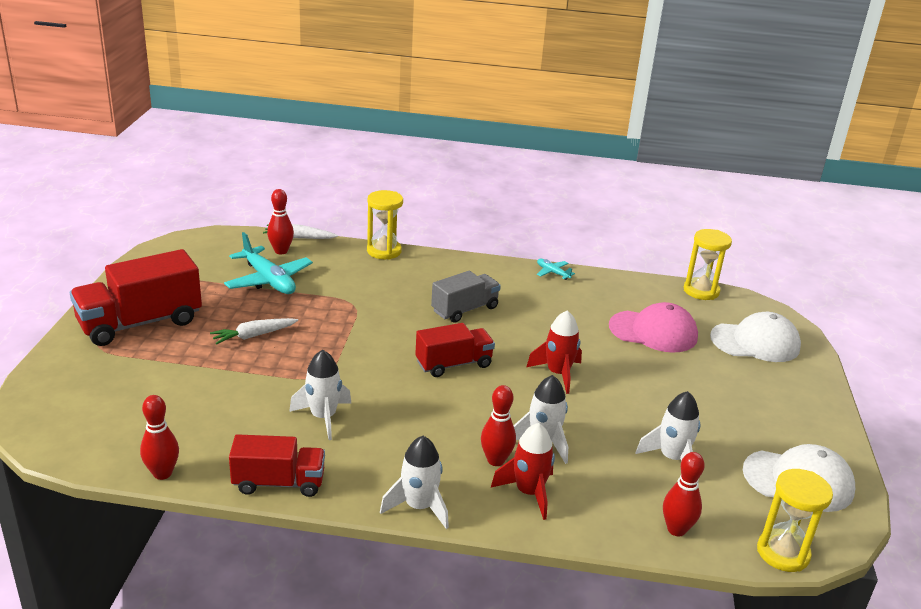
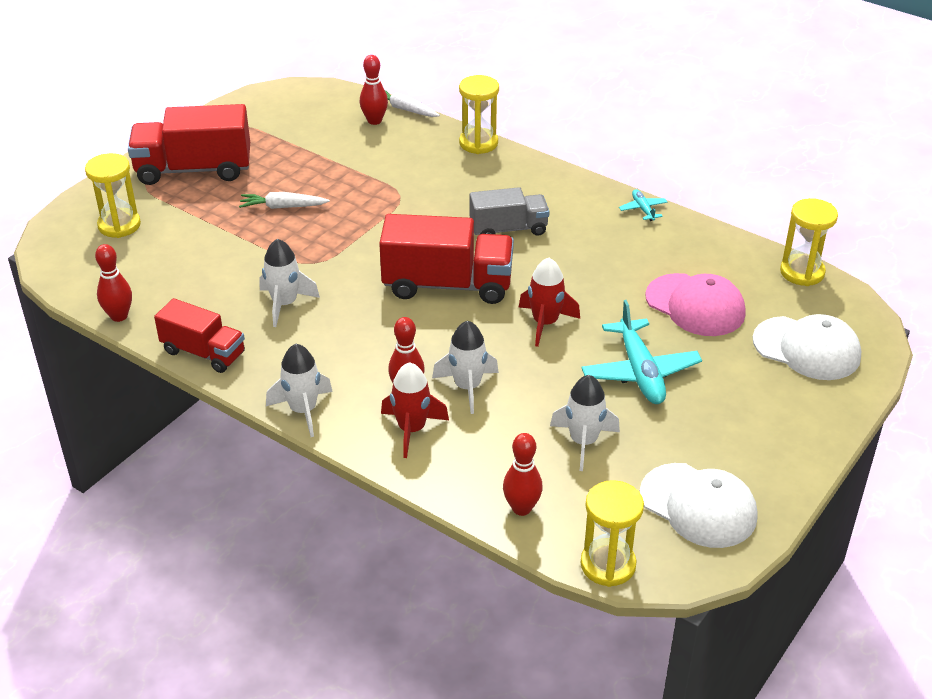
camera: 30 degrees right, 10 degrees up
turquoise plane [224,232,313,294] -> turquoise plane moved to [581,300,702,404]
red truck [415,323,495,377] -> red truck [379,214,514,304], size x1.60
none -> yellow hourglass [85,153,141,238]

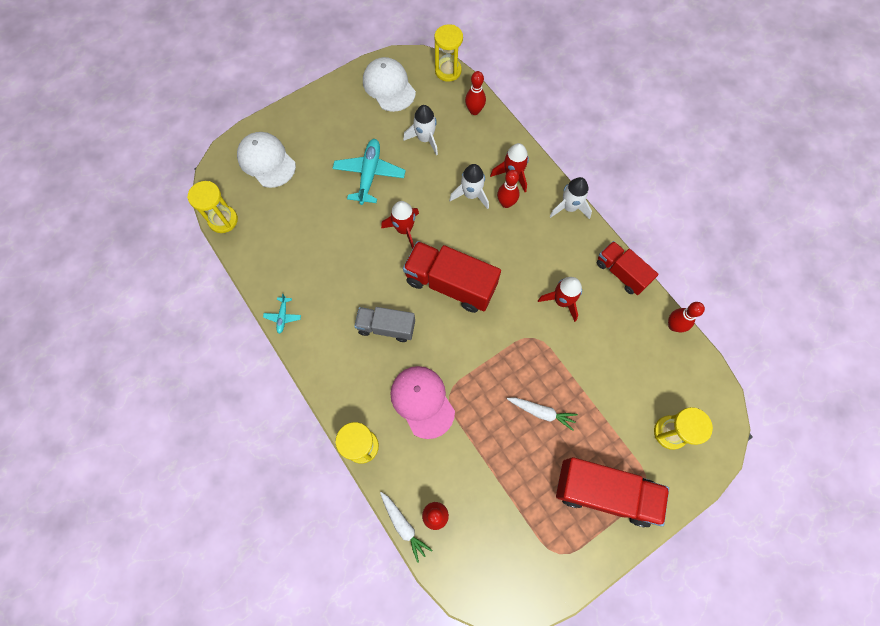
camera: 160 degrees left, 30 degrees up
white rocket [259,239,320,327] -> red rocket [538,277,582,322]
pink cap [645,273,745,336] -> pink cap moved to [390,366,455,439]

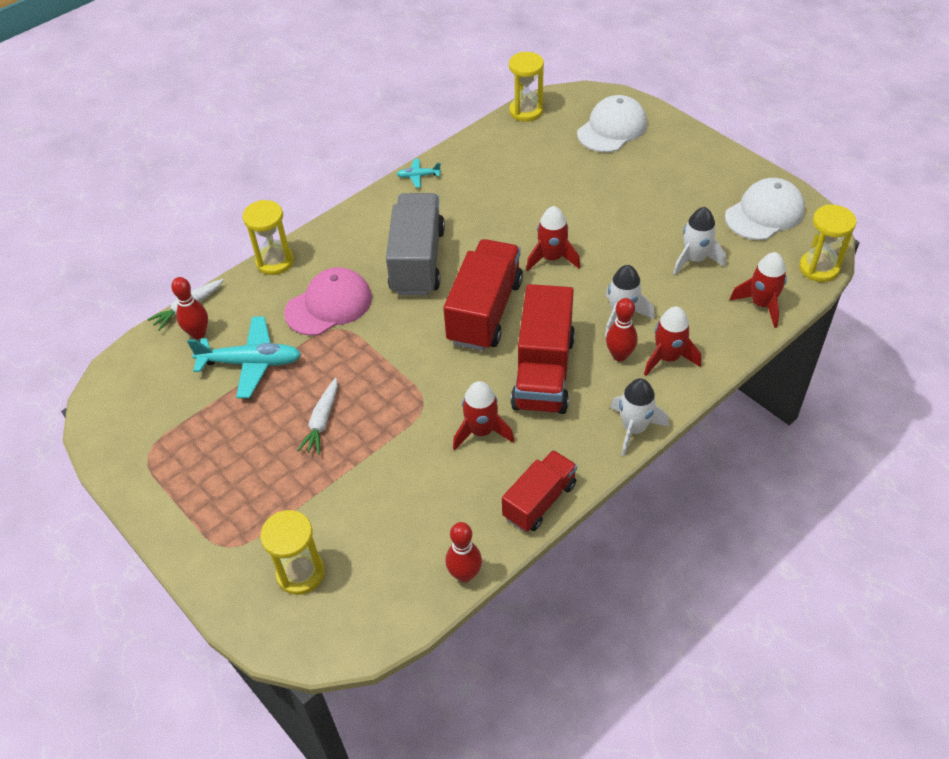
camera: 85 degrees right, 20 degrees down
turquoise plane [333,139,406,205] -> turquoise plane moved to [187,316,301,398]
grey truck [354,307,415,342] -> grey truck [386,193,445,295], size x1.60
red bowling pin [465,71,486,115] -> red rocket [730,252,787,328]
red truck [556,457,669,528] -> red truck moved to [511,284,575,414]

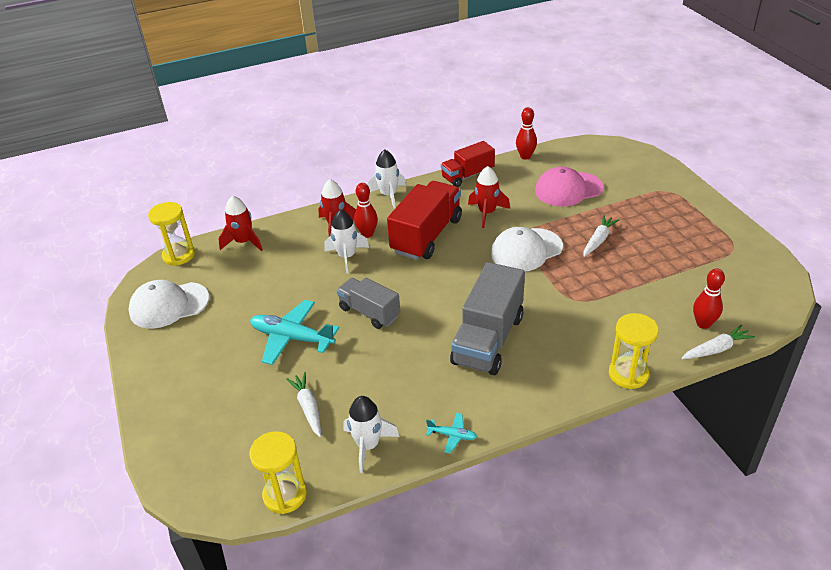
camera: 160 degrees left, 10 degrees down
turquoise plane [187,316,301,398] -> turquoise plane moved to [250,300,339,365]
yellow hourglass [260,510,325,595] -> none
pink cap [284,267,372,336] -> pink cap moved to [535,167,603,206]
red truck [443,239,523,351] -> none
red rocket [526,206,580,271] -> grey truck [337,278,400,329]
white cap [577,95,647,152] -> white cap moved to [491,227,563,272]
white rocket [673,207,726,275] -> white rocket moved to [343,396,400,473]
none -> white carrot [286,372,321,437]

